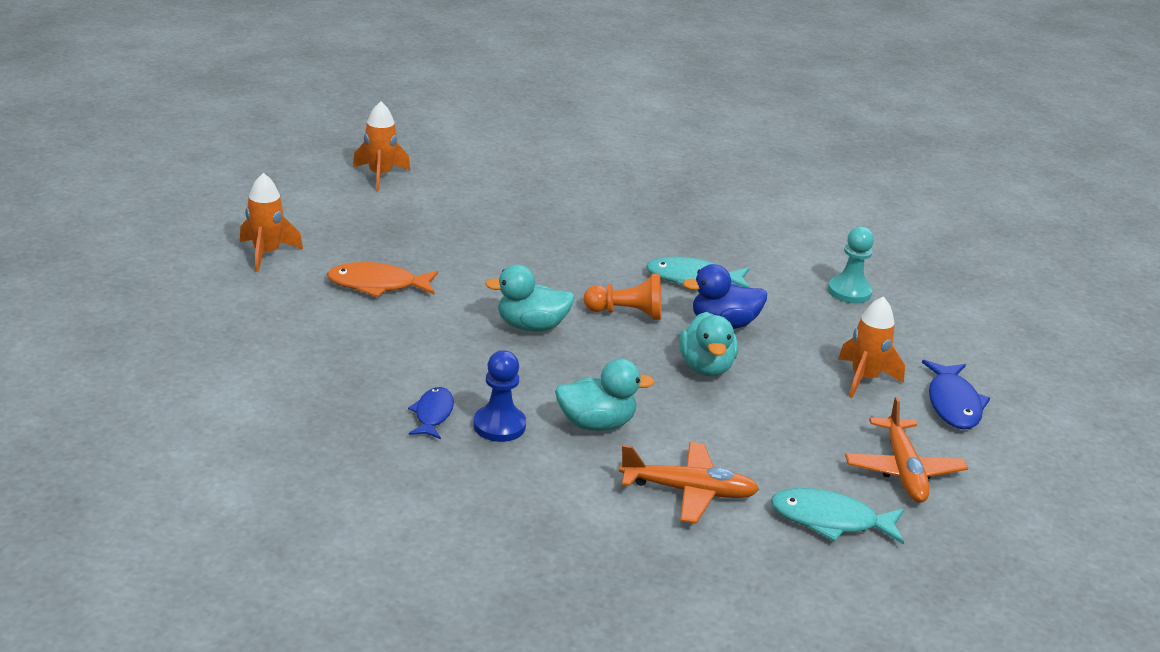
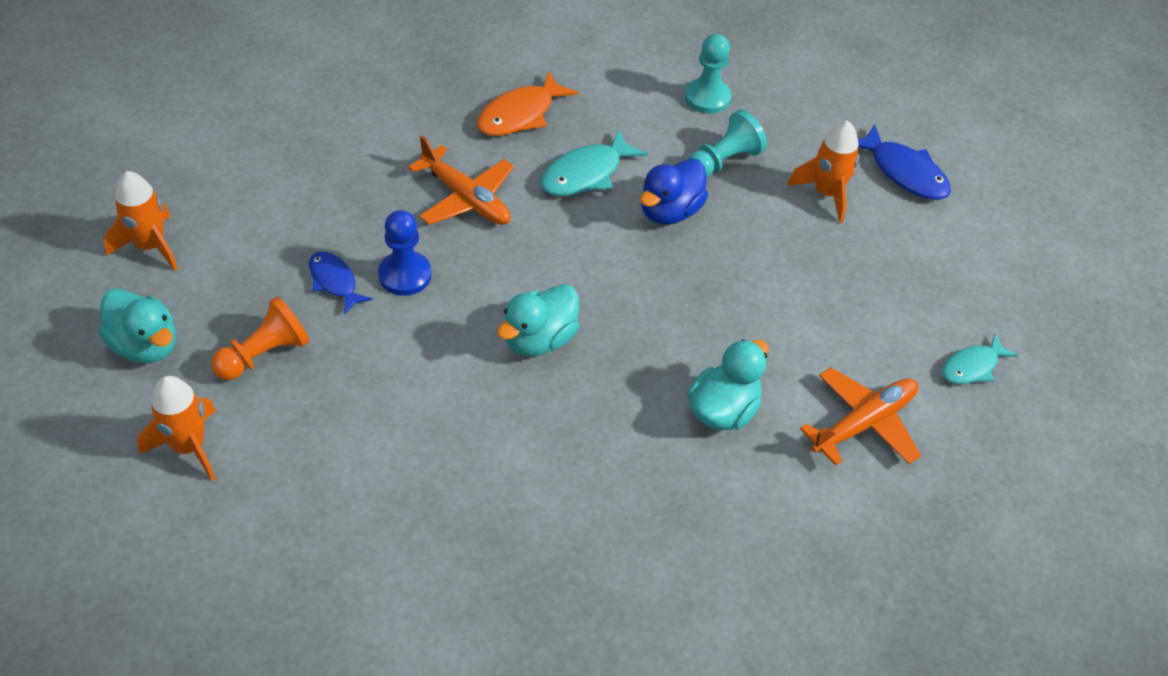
camera: 45 degrees left, 20 degrees up
orange fish [327,262,438,297] -> orange fish moved to [477,71,578,136]
blue fish [408,387,454,439] -> blue fish moved to [309,251,372,314]
blue pawn [473,350,526,442] -> blue pawn moved to [378,210,432,296]
orange pawn [584,274,662,320] -> orange pawn moved to [211,296,310,380]
turquoise duck [679,312,738,377] -> turquoise duck moved to [98,288,176,363]
turquoise fish [771,488,904,545] -> turquoise fish [942,334,1018,384], size x0.66
orange plane [845,396,968,503] -> orange plane moved to [408,136,514,225]
none -> turquoise pawn [687,110,767,178]

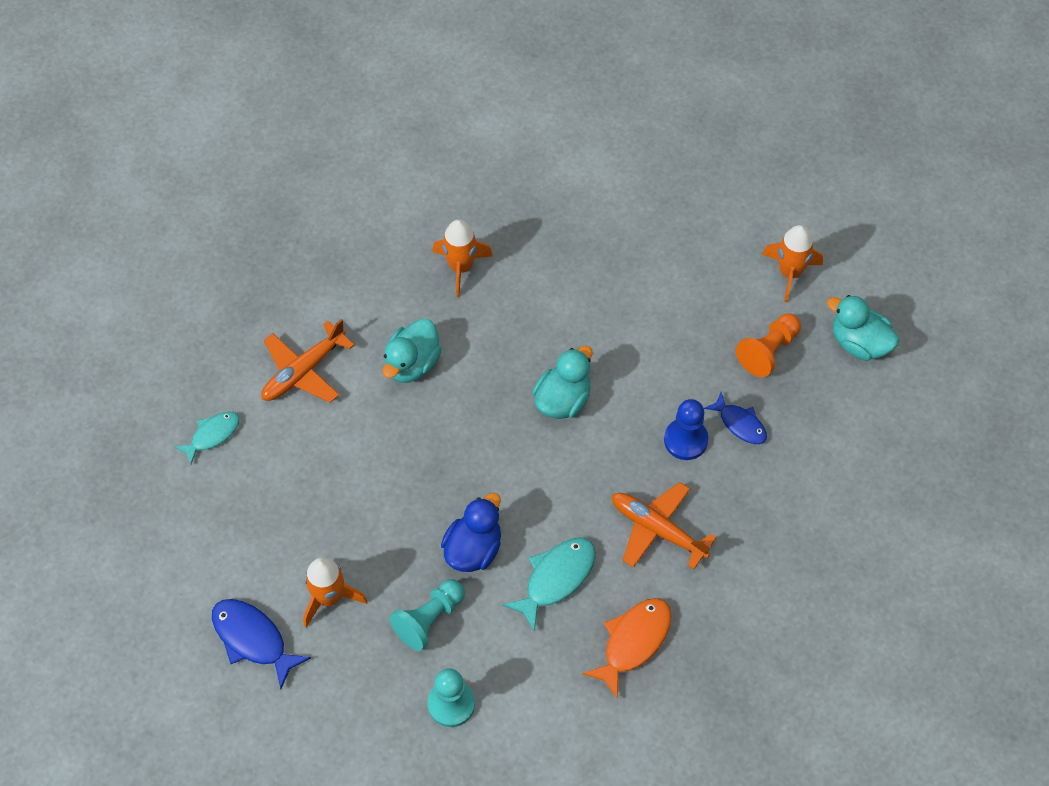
camera: 175 degrees right, 10 degrees up
orange rocket [104,171,178,271] -> orange rocket moved to [433,219,493,297]

